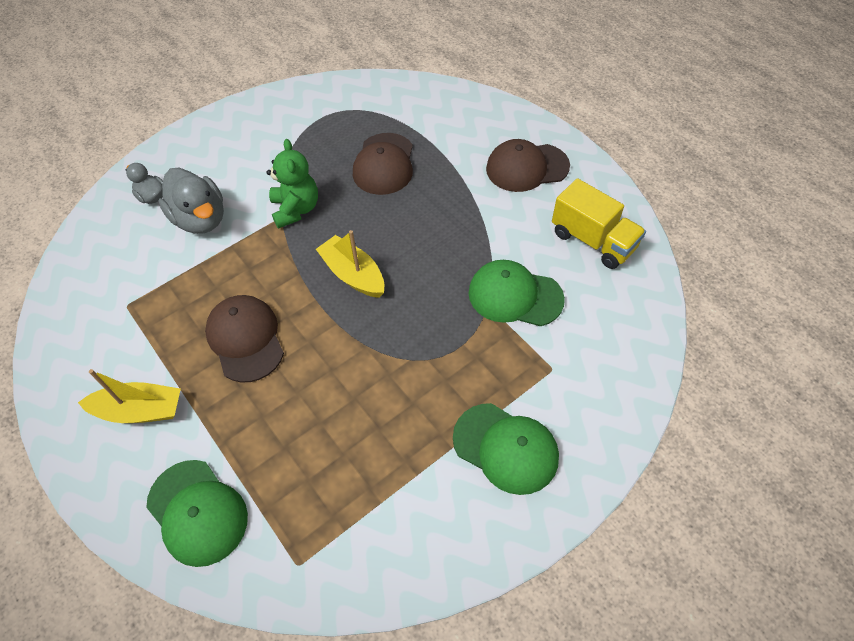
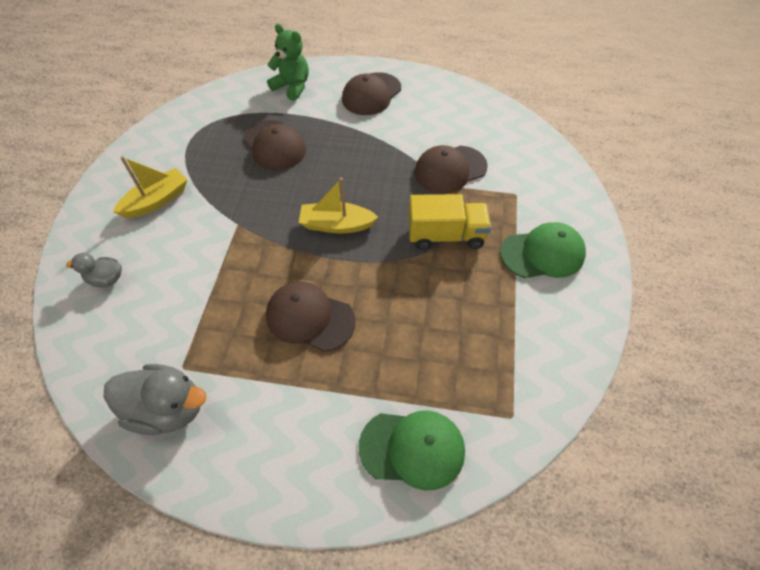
camera: 45 degrees left, 0 degrees up
yellow boat [78,369,181,423] -> yellow boat moved to [113,156,187,218]
grey duck [159,168,224,234] -> grey duck moved to [103,364,206,435]
green teddy bear [267,139,318,229] -> green teddy bear moved to [267,24,309,101]
green cap [469,260,565,326] -> brown cap [414,145,488,193]
yellow truck [552,178,646,269] -> yellow truck moved to [408,194,491,250]

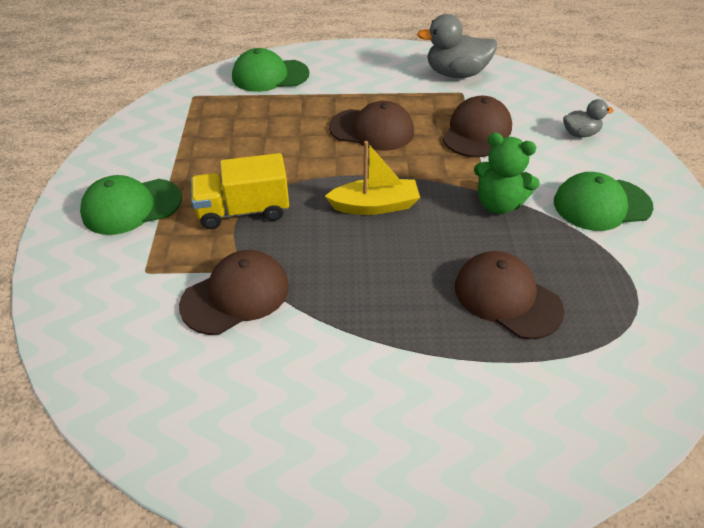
camera: 170 degrees right, 10 degrees down
yellow boat [113,156,187,218] -> green cap [554,172,654,231]
green teddy bear [267,24,309,101] -> green teddy bear moved to [474,133,540,214]
brown cap [342,72,401,115] -> brown cap moved to [442,96,512,157]

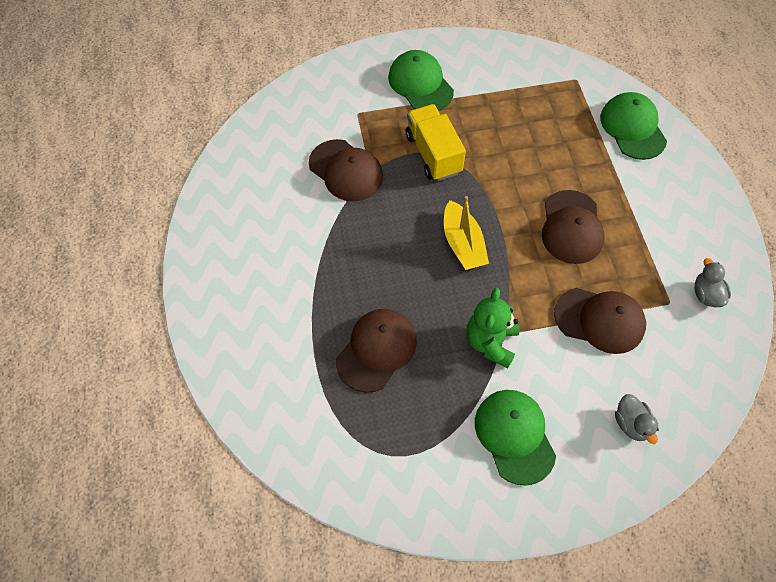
camera: 80 degrees right, 15 degrees up
grey duck [417,14,497,78] -> grey duck [695,258,731,307], size x0.55

